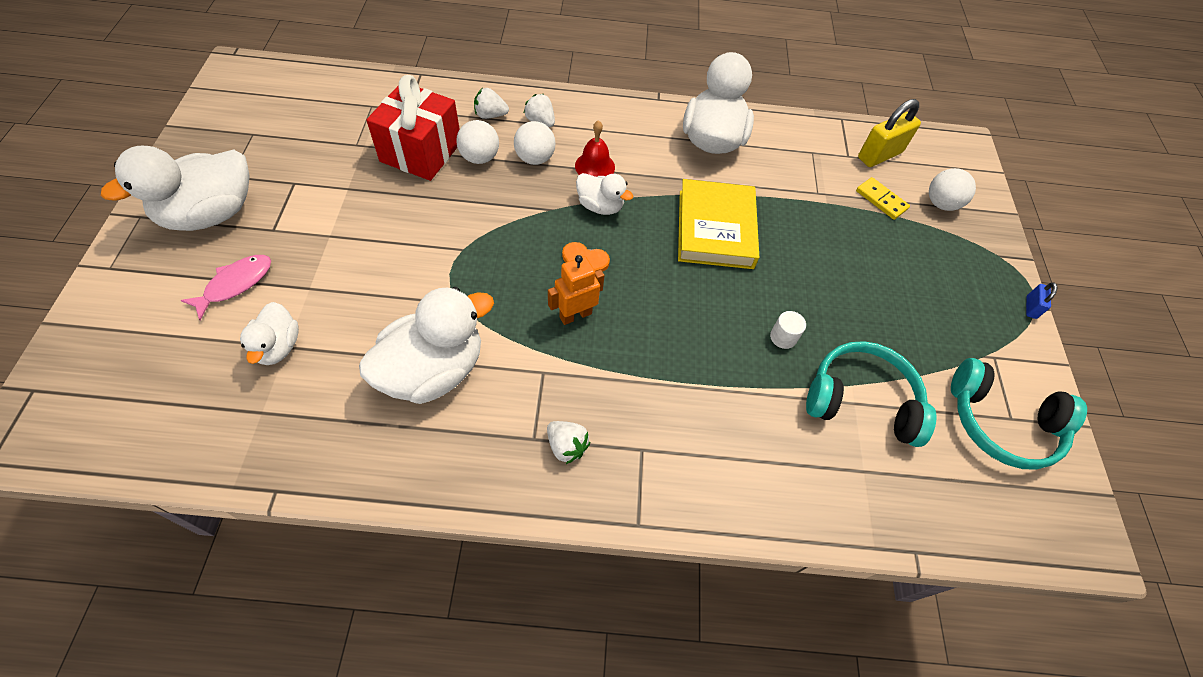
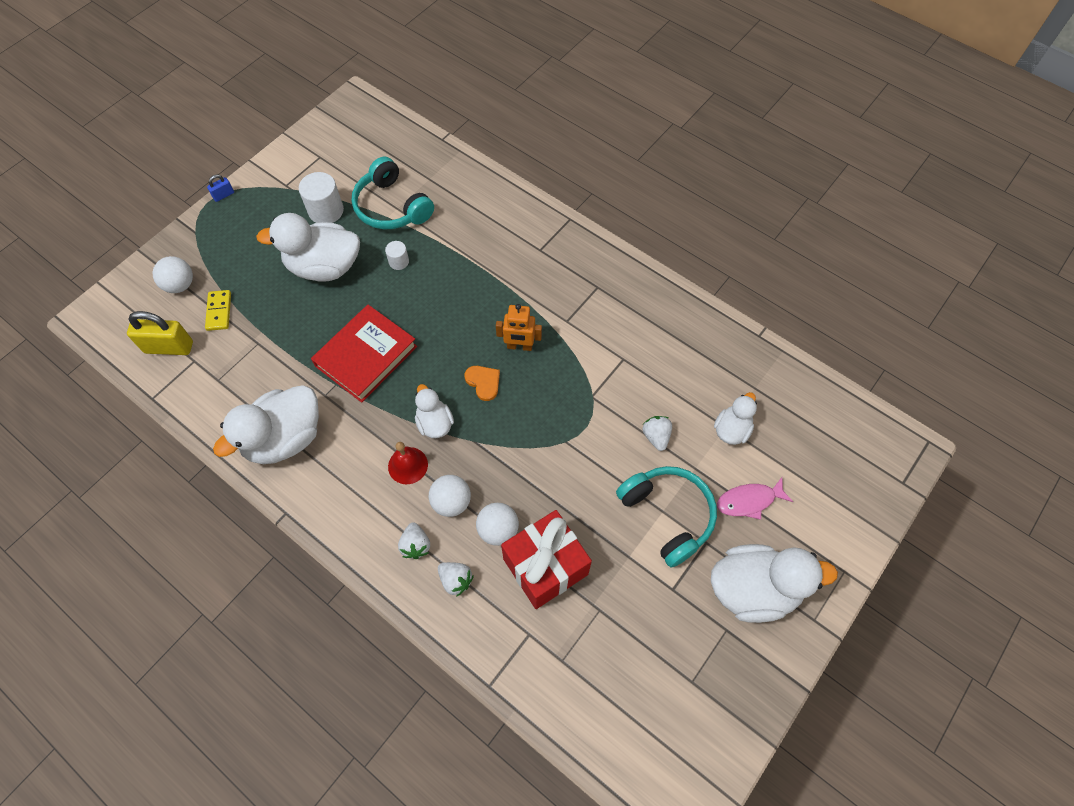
camera: 140 degrees left, 5 degrees up
white duck [359,287,494,404] -> white duck moved to [256,213,360,282]
white strawberry [547,421,590,464] -> white strawberry moved to [643,416,672,451]
yellow book [678,179,759,269] -> red book [311,305,417,403]
turquoise headphones [951,358,1087,470] -> turquoise headphones moved to [616,466,717,568]
none -> white cylinder [299,172,344,223]

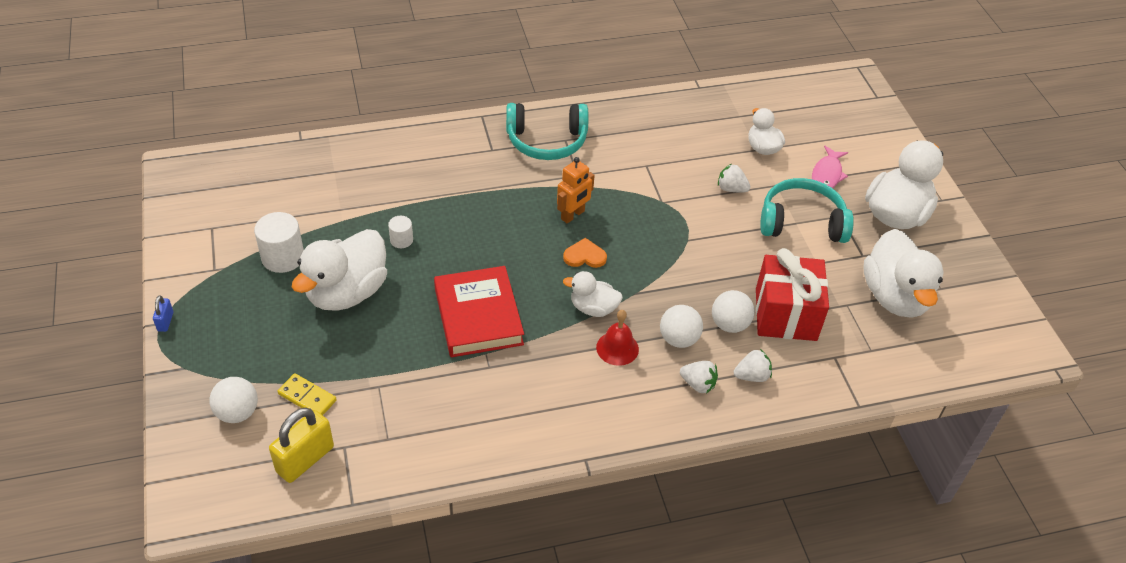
camera: 55 degrees left, 15 degrees down
white duck [213,385,319,464] -> white duck moved to [864,229,944,318]
turquoise headphones [351,156,434,229] -> turquoise headphones moved to [506,103,589,160]

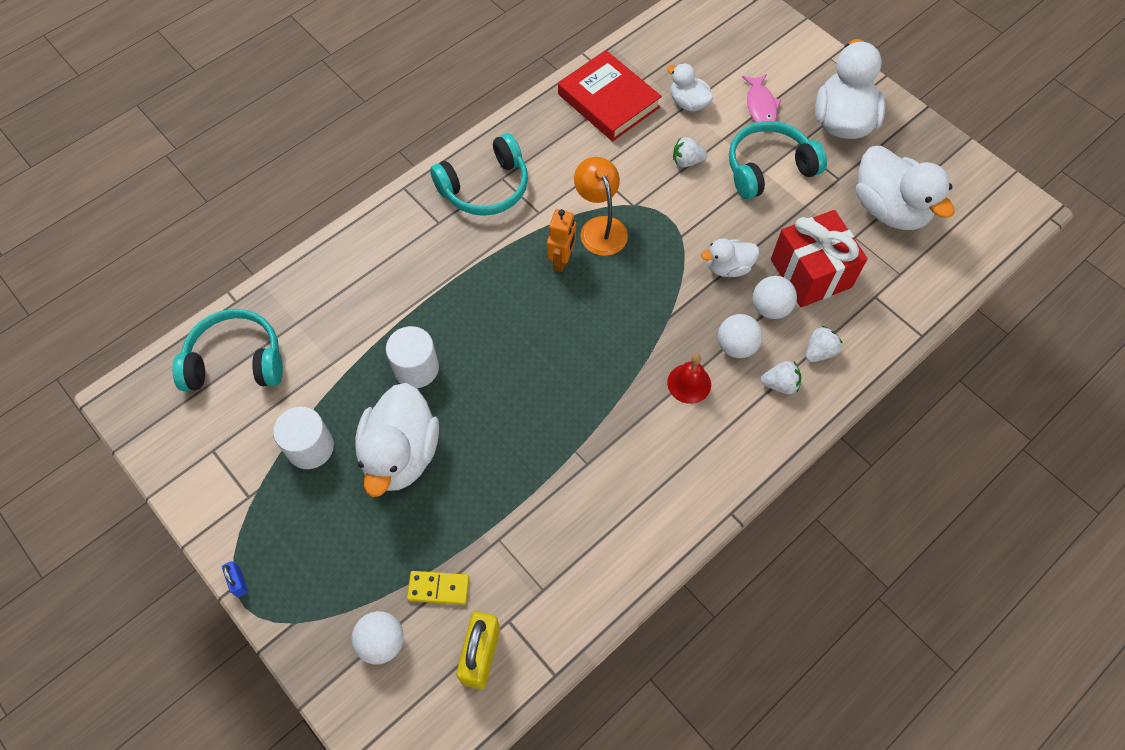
camera: 25 degrees left, 15 degrees up
white cylinder [388,216,413,248] -> white cylinder [386,326,439,388], size x1.80
red book [434,266,524,357] -> red book moved to [558,50,662,141]
orange heart [563,238,607,268] -> none
white duck [563,271,623,317] -> white duck moved to [701,238,759,277]
none -> turquoise headphones [172,309,283,391]
none -> orange lamp [574,157,628,256]

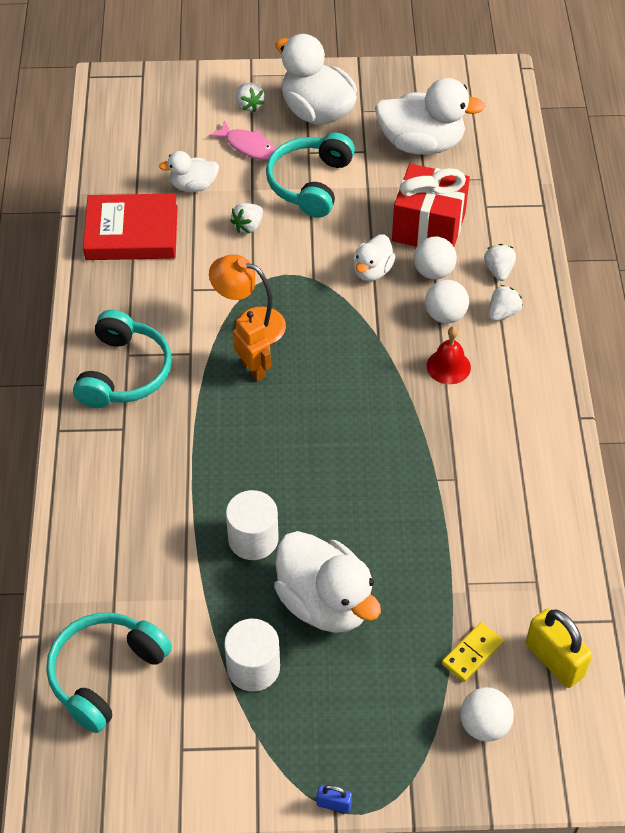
camera: 50 degrees left, 10 degrees down
none -> white strawberry [236,83,265,112]

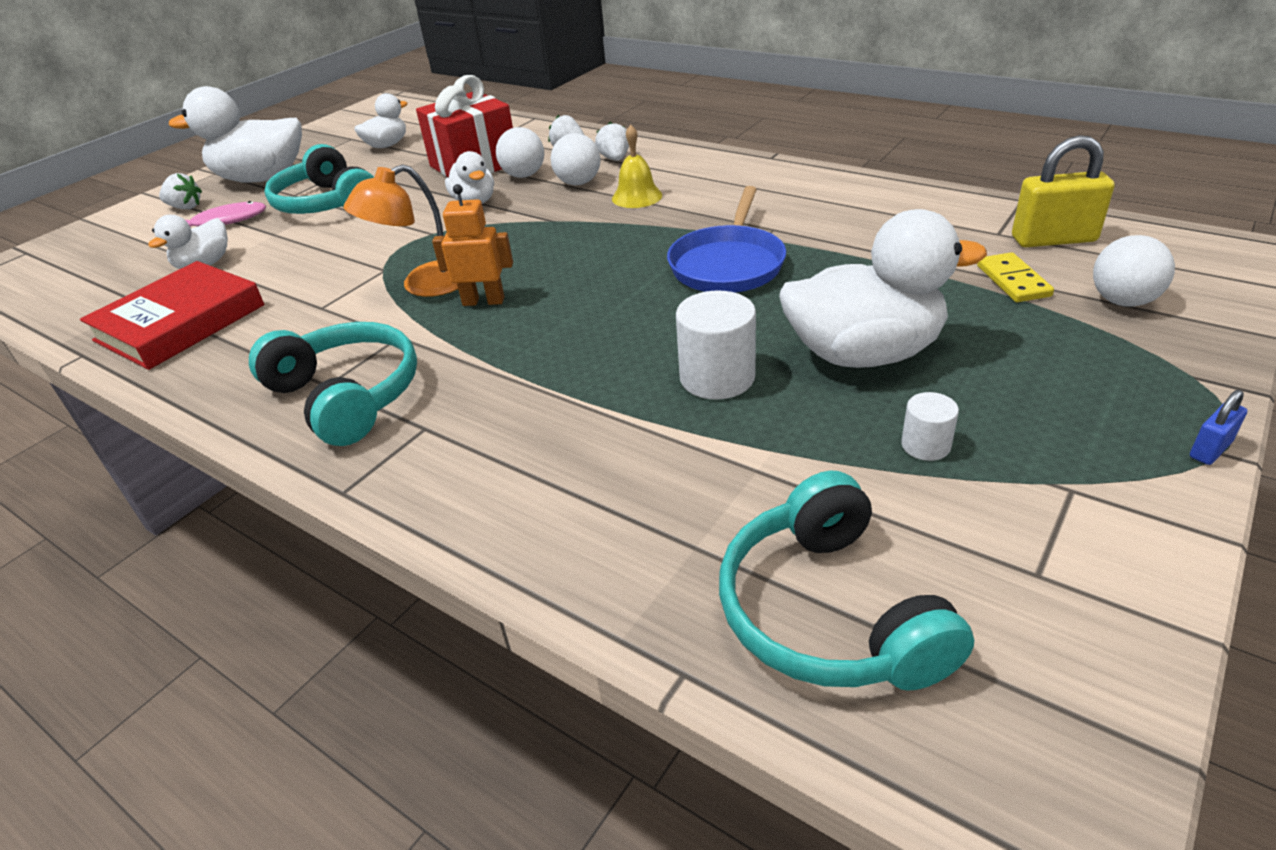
camera: 50 degrees left, 15 degrees down
white cylinder [224,619,280,692] -> white cylinder [901,392,959,461], size x0.55
white strawberry [230,203,263,234] -> none
white duck [375,78,485,155] -> white duck [354,93,408,148], size x0.54
red bell [427,327,471,384] -> yellow bell [612,125,662,208]
none -> blue pan [667,186,786,293]

